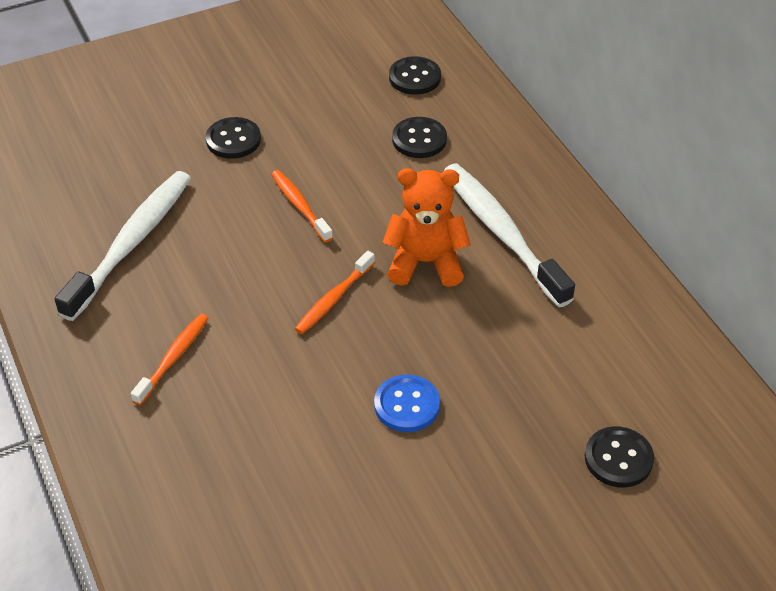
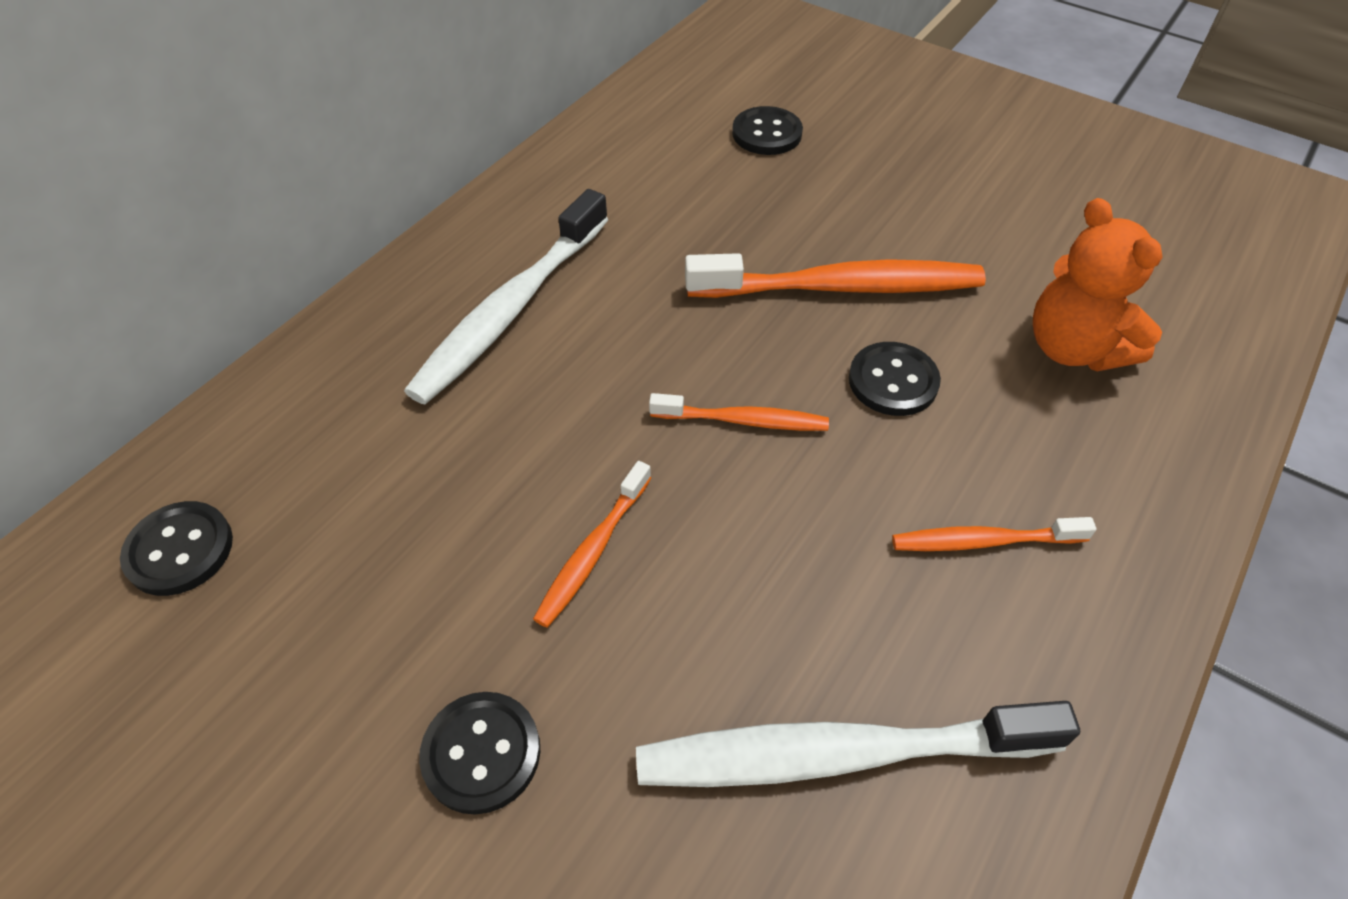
camera: 120 degrees left, 5 degrees up
blue button [374,375,440,432] -> orange toothbrush [685,253,986,298]
orange teddy bear [382,168,471,287] -> orange teddy bear moved to [1033,198,1162,371]
black button [392,117,447,158] -> black button moved to [849,342,941,416]

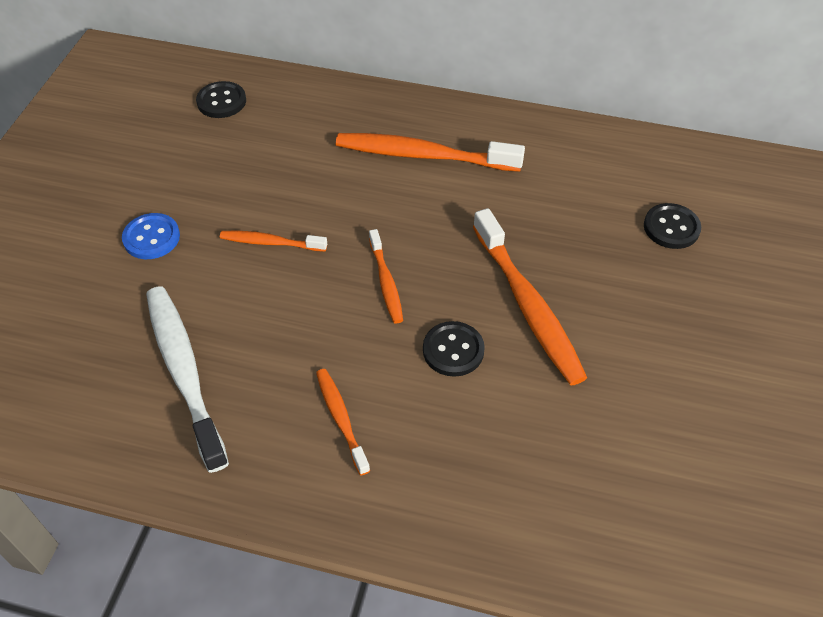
camera: 70 degrees right, 0 degrees up
white toothbrush [404,189,608,404] -> orange toothbrush [336,133,525,172]
black button [419,692,540,814] -> blue button [122,213,180,259]
orange teddy bear [1033,198,1162,371] -> none

